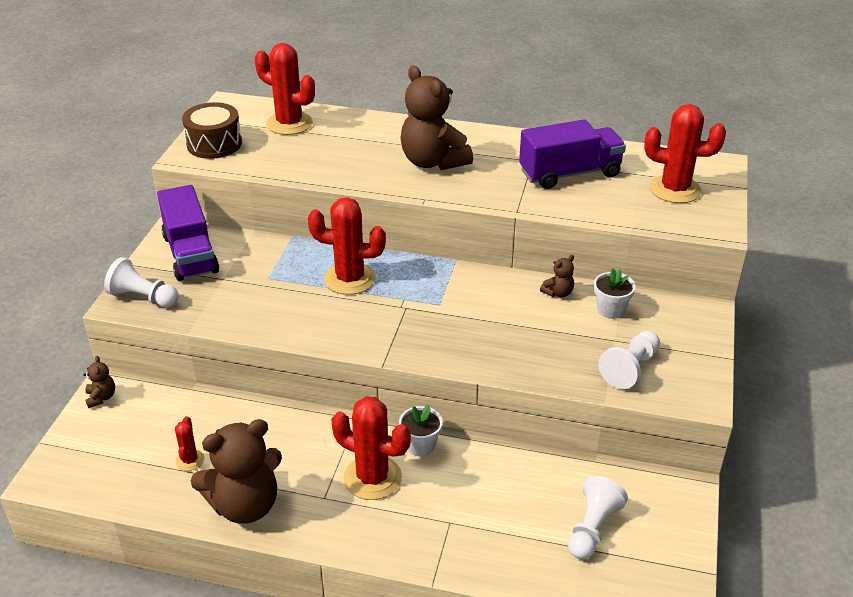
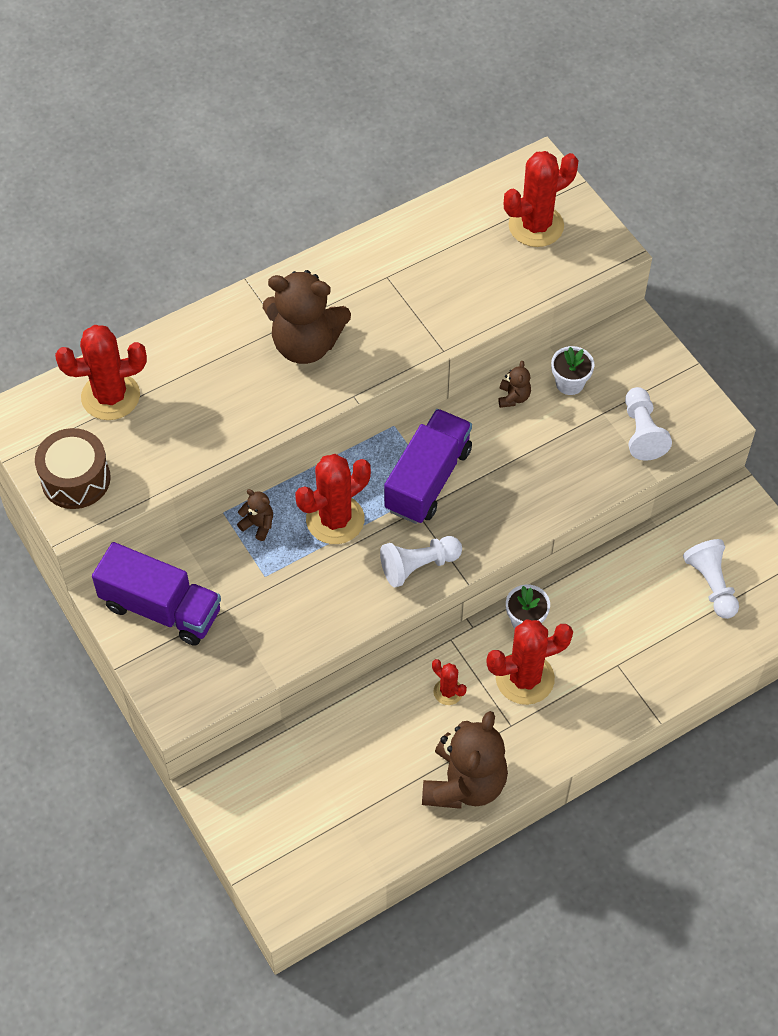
camera: 45 degrees left, 20 degrees up
brown teddy bear [84,356,115,408] -> brown teddy bear moved to [237,489,273,541]
white pawn [104,257,178,308] -> white pawn moved to [380,536,462,588]
red cactus [175,416,204,471] -> red cactus moved to [432,659,467,705]
purple truck [519,119,626,189] -> purple truck moved to [384,409,472,524]

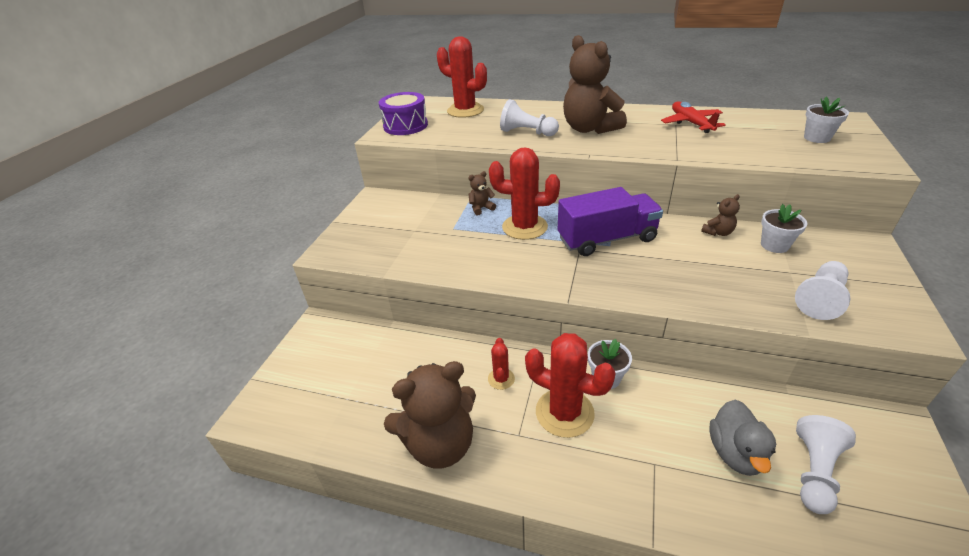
camera: 50 degrees right, 20 degrees down
brown drum [35,428,111,509] -> purple drum [379,92,428,135]
purple truck [92,542,221,646] -> none
brown teddy bear [237,489,273,541] -> brown teddy bear turned 105 degrees counterclockwise [468,171,496,215]
white pawn [380,536,462,588] -> white pawn moved to [500,99,559,136]
red cactus [504,151,578,247] -> white flower pot [804,97,849,143]
none -> red plane [661,101,726,133]
none -> grey duck [709,399,776,476]

